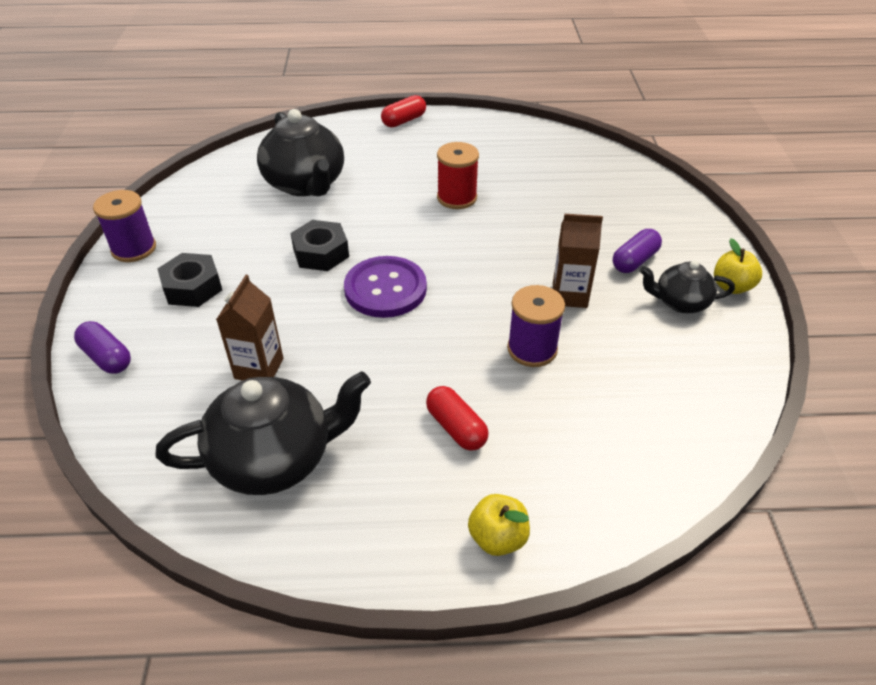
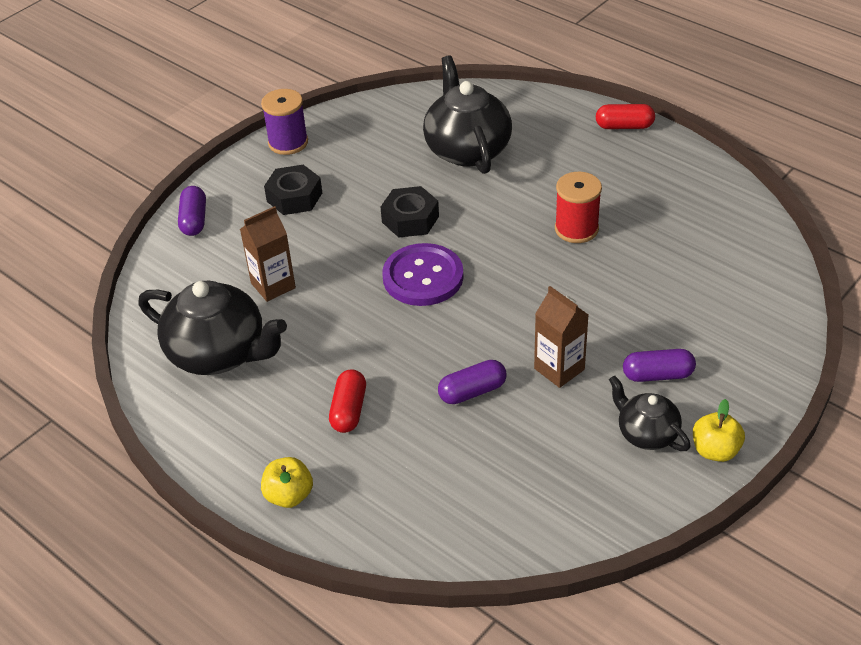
camera: 45 degrees right, 0 degrees up
black teapot [257,109,344,196] -> black teapot turned 150 degrees clockwise [423,55,512,174]
purple spool [507,285,565,367] -> purple capsule [438,360,506,404]

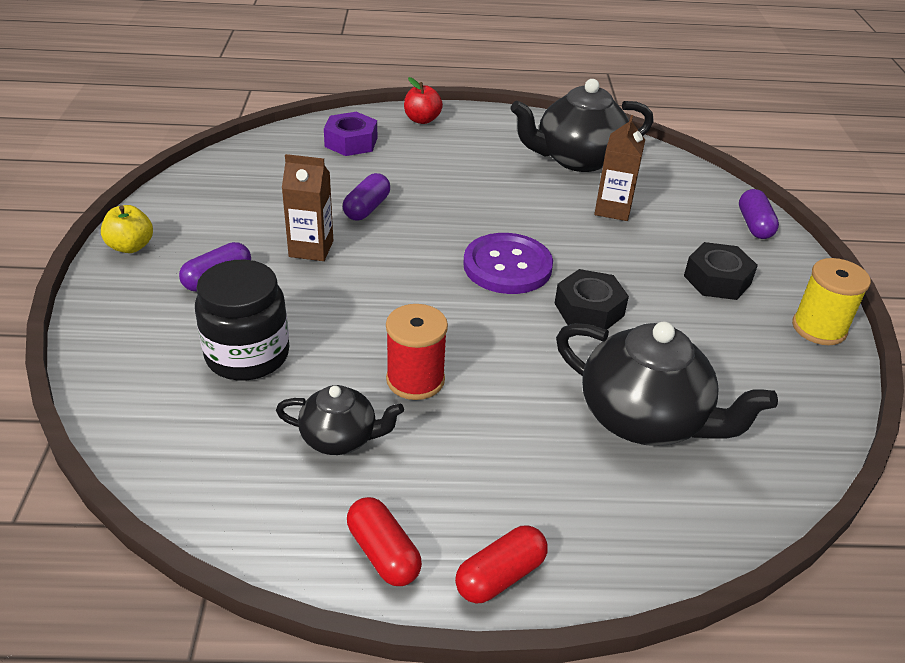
camera: 135 degrees right, 5 degrees down
purple capsule [178,186,206,236] -> purple capsule turned 45 degrees clockwise [739,189,779,239]
purple spool [261,89,308,155] -> yellow spool [792,258,871,345]
yellow apple [261,457,313,508] -> red apple [404,77,443,124]
red capsule [329,369,366,433] -> red capsule moved to [347,497,422,586]
black teapot [609,375,691,451] -> black teapot moved to [276,385,404,455]
none -> black jar [195,260,289,380]
none -> purple nut [324,112,377,156]

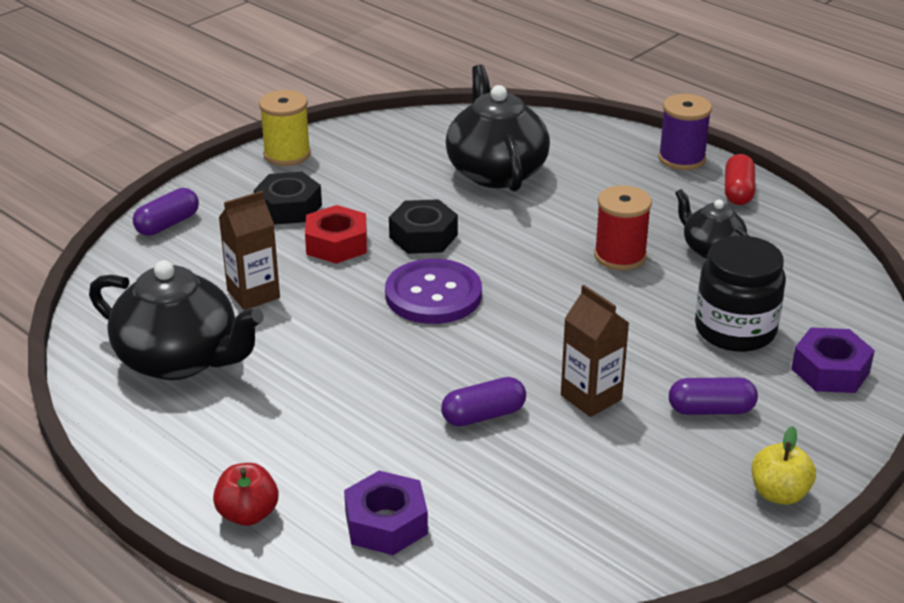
camera: 135 degrees left, 5 degrees down
red capsule [455,526,548,604] -> purple spool [658,94,712,170]
none -> red nut [305,205,367,264]
none -> purple nut [791,328,875,393]

